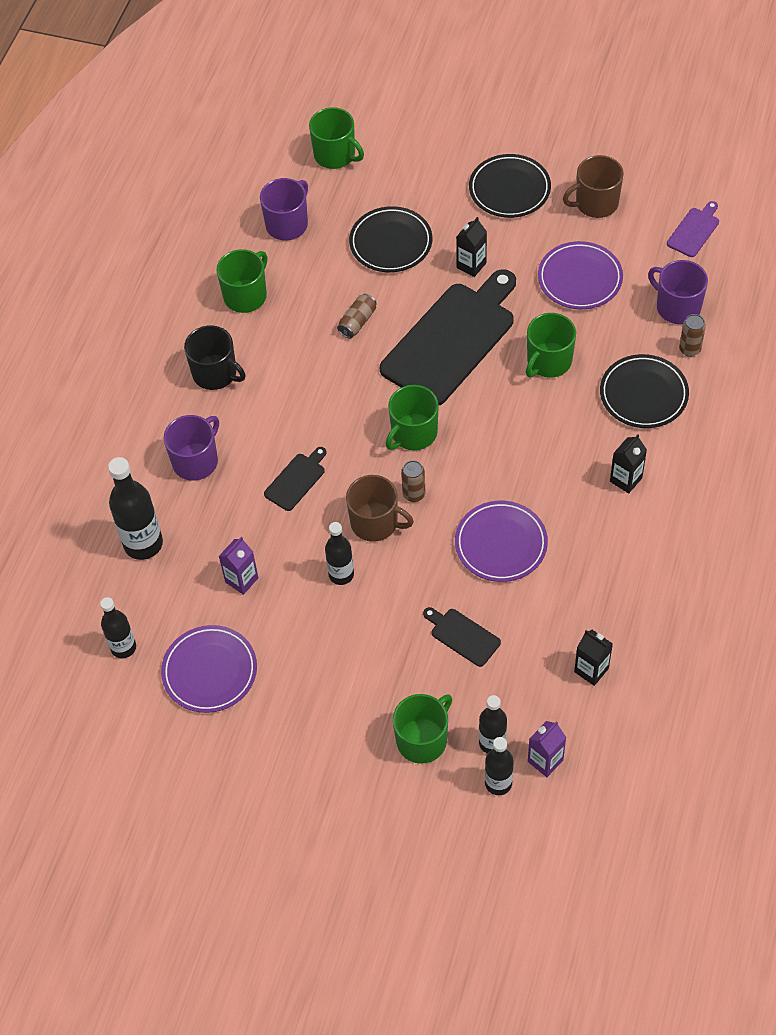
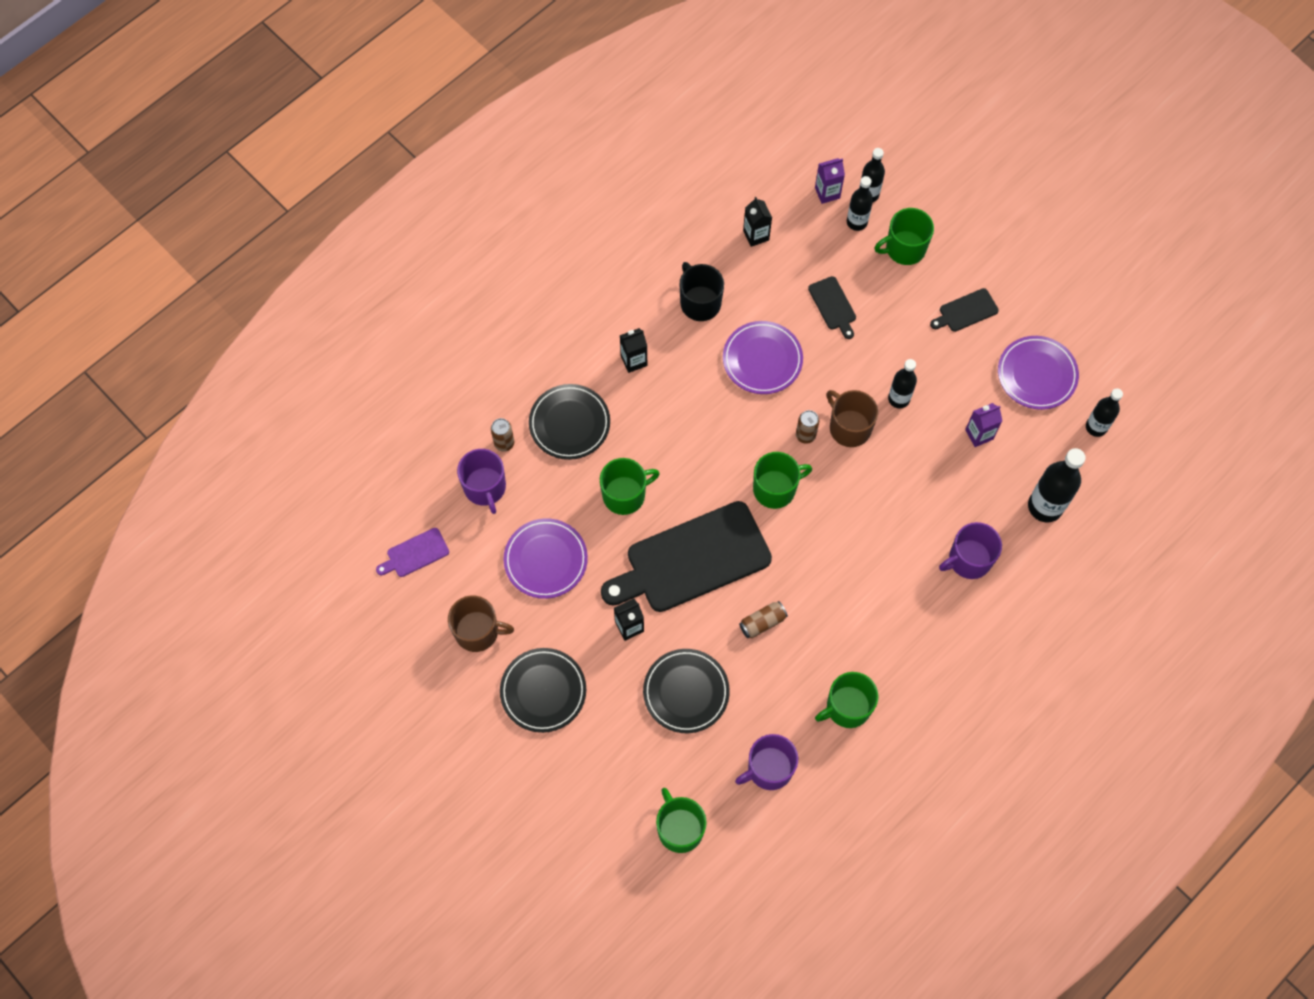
camera: 155 degrees left, 10 degrees up
black mug [184,325,245,390] -> black mug moved to [680,262,724,321]
black cutting board [264,447,327,511] -> black cutting board moved to [930,288,999,332]

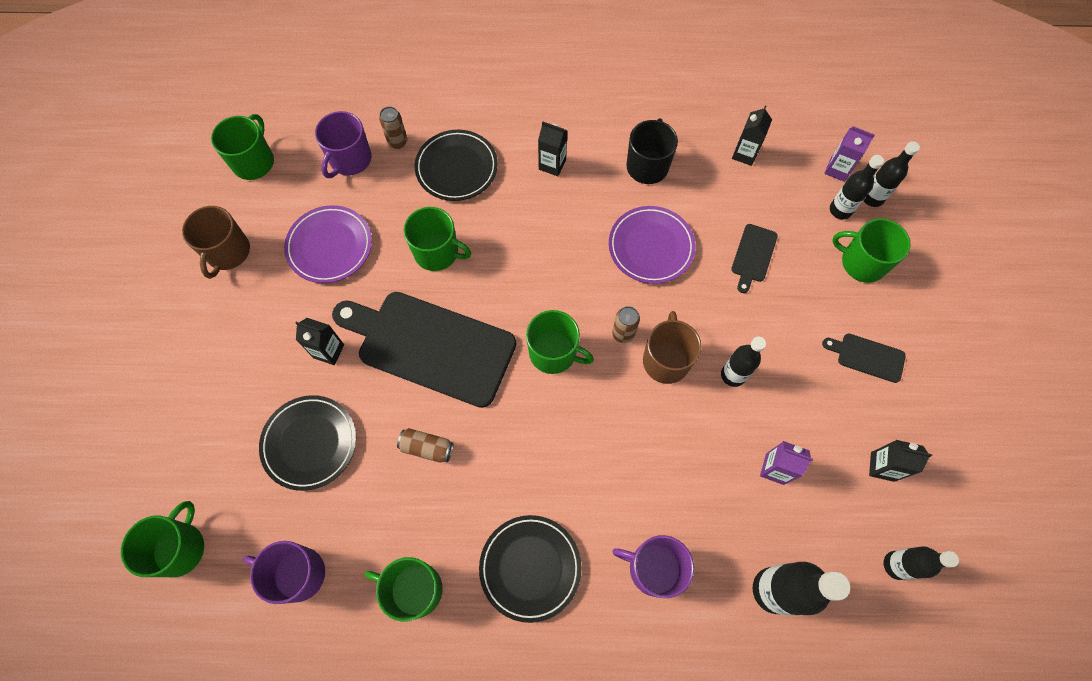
camera: 45 degrees right, 0 degrees up
purple cutting board [376,528,449,577] -> green mug [211,114,274,180]
brown mug [448,595,514,652] -> brown mug turned 45 degrees clockwise [182,206,250,279]
black plate [500,648,586,733] -> black plate moved to [479,515,582,623]
purple plate [998,336,1079,410] -> black carton [869,440,932,482]

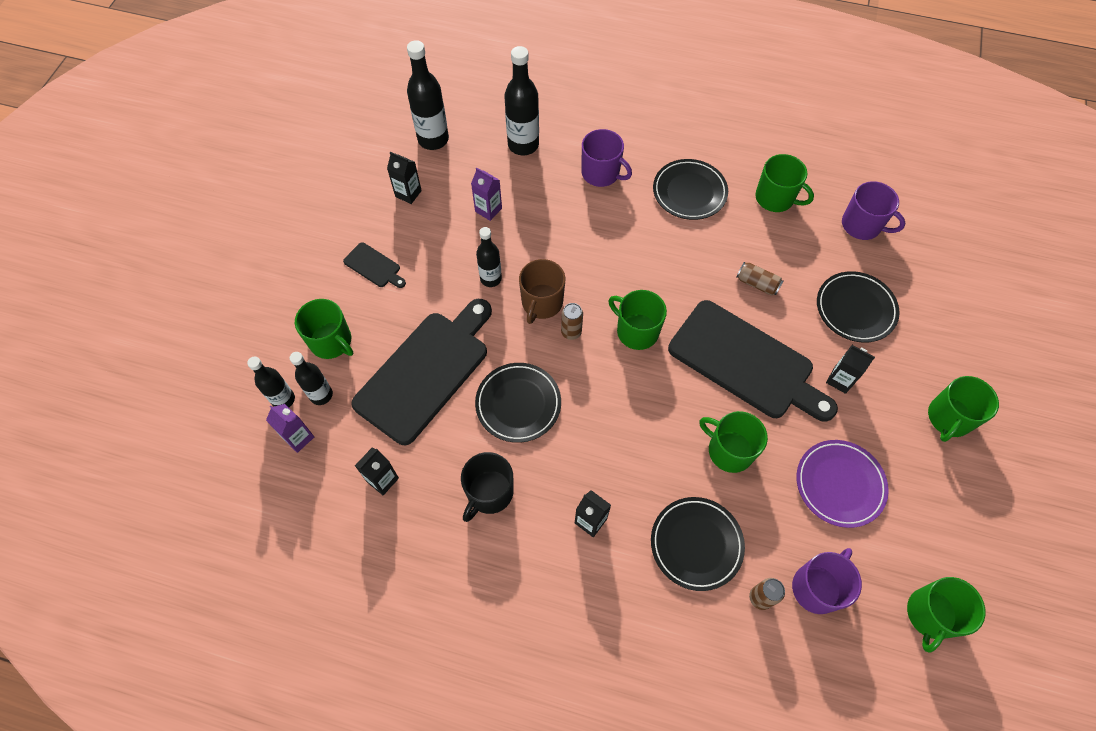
camera: 165 degrees left, 5 degrees down
green mug [121,501,204,577] -> green mug moved to [928,376,999,442]
brown mug [182,206,250,279] -> none
purple plate [609,206,696,284] -> black plate [475,363,561,443]
black cutting board [731,224,778,293] -> black cutting board [351,299,492,445], size x2.33
black bottle [884,546,959,580] -> black bottle [407,40,449,150], size x1.58

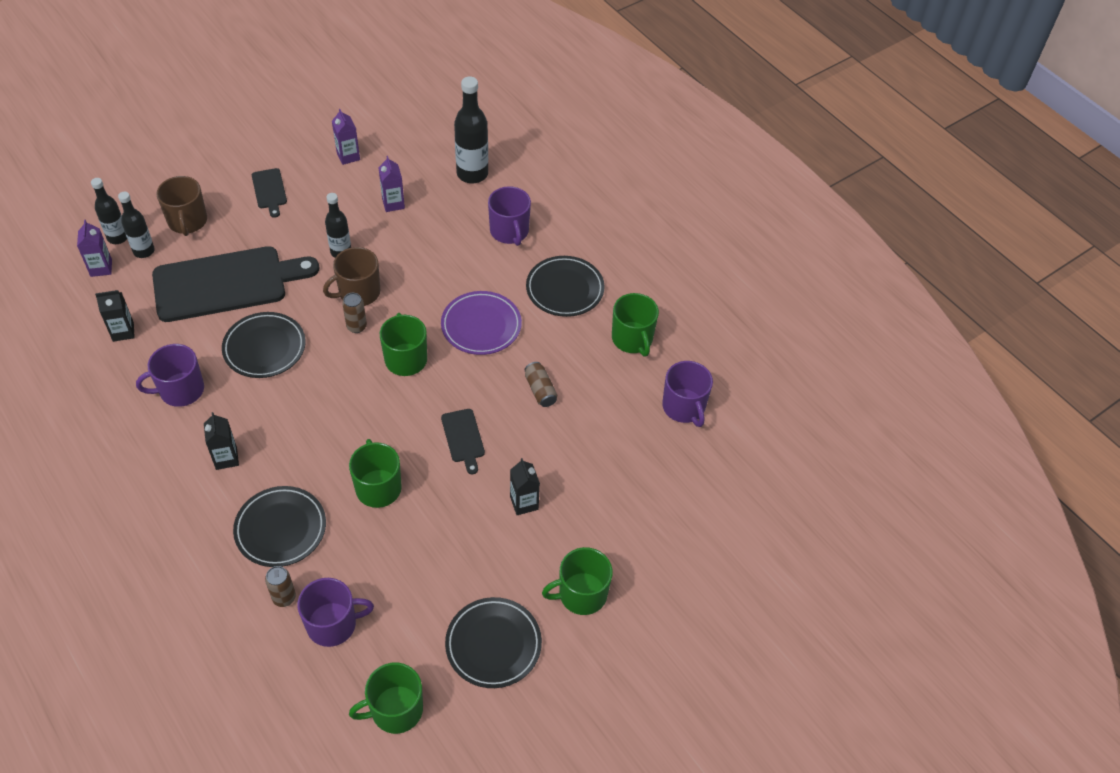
camera: 35 degrees right, 10 degrees down
green mug [295,299,353,359] -> brown mug [156,176,207,236]
black carton [387,152,422,204] -> purple carton [332,109,360,165]
black bottle [407,40,449,150] -> none
black mug [461,452,514,522] -> purple mug [136,344,204,407]
black cutting board [668,300,838,422] -> black cutting board [441,409,485,474], size x0.43
purple plate [797,440,889,528] -> purple plate moved to [441,291,522,355]
black plate [817,271,900,343] -> black plate moved to [445,597,542,688]

